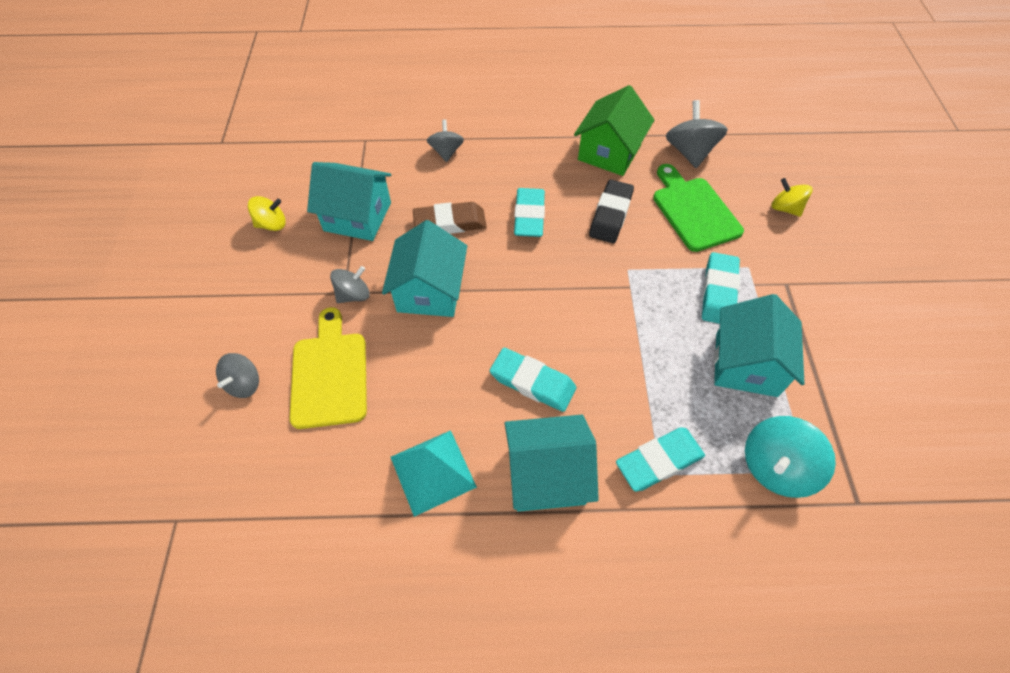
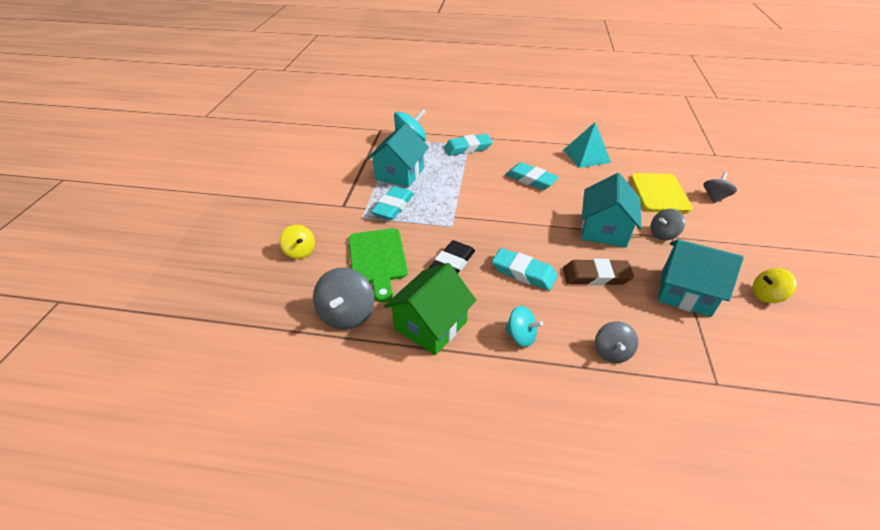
camera: 170 degrees left, 15 degrees down
turquoise house [504,415,599,512] -> none
turquoise eraser [514,188,545,237] -> turquoise eraser turned 75 degrees counterclockwise [492,248,558,291]
none -> turquoise spinning top [505,306,543,347]

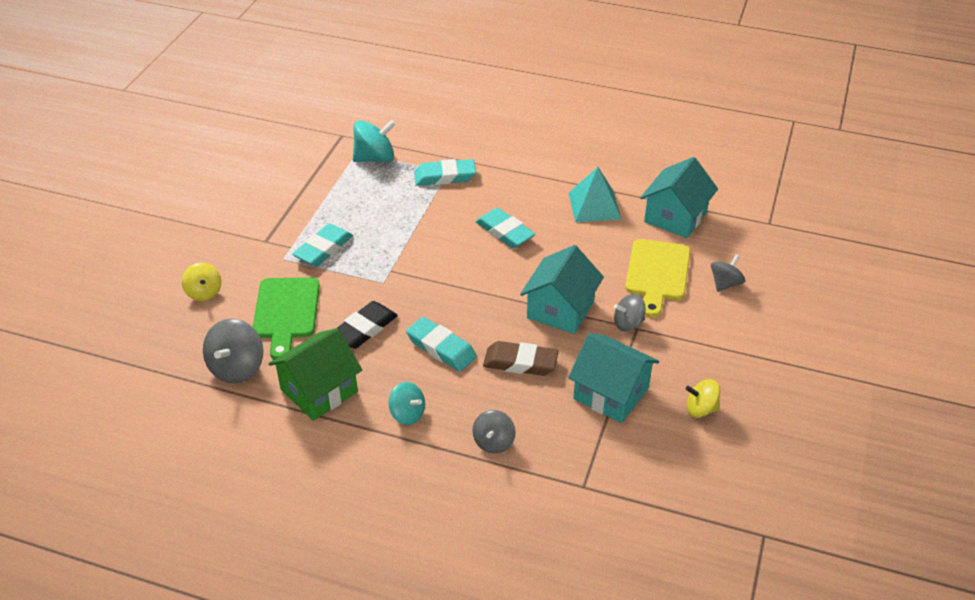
camera: 10 degrees right, 0 degrees up
turquoise house [367,123,429,188] -> turquoise house moved to [640,157,718,238]

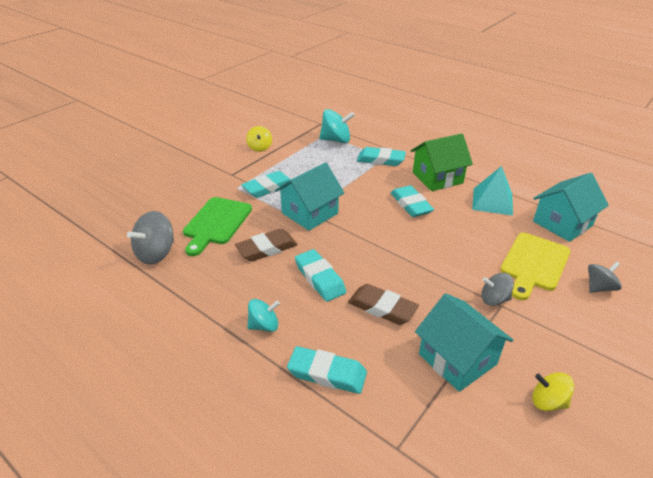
camera: 20 degrees right, 5 degrees down
yellow spinning top [182,262,221,301] -> yellow spinning top moved to [246,126,272,152]
green house [268,328,362,421] -> green house moved to [411,134,473,191]
black eraser [337,301,398,349] -> brown eraser [235,229,298,262]
turquoise spinning top [389,382,425,425] -> turquoise spinning top turned 75 degrees counterclockwise [247,299,280,332]
grey spinning top [472,410,515,453] -> turquoise eraser [287,346,367,394]
turquoise house [520,245,604,334] -> turquoise house moved to [275,162,344,231]

